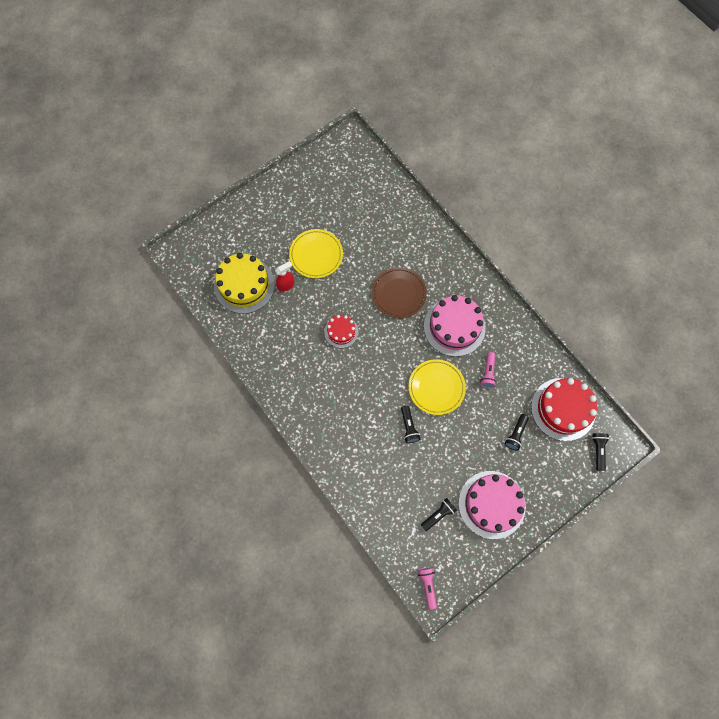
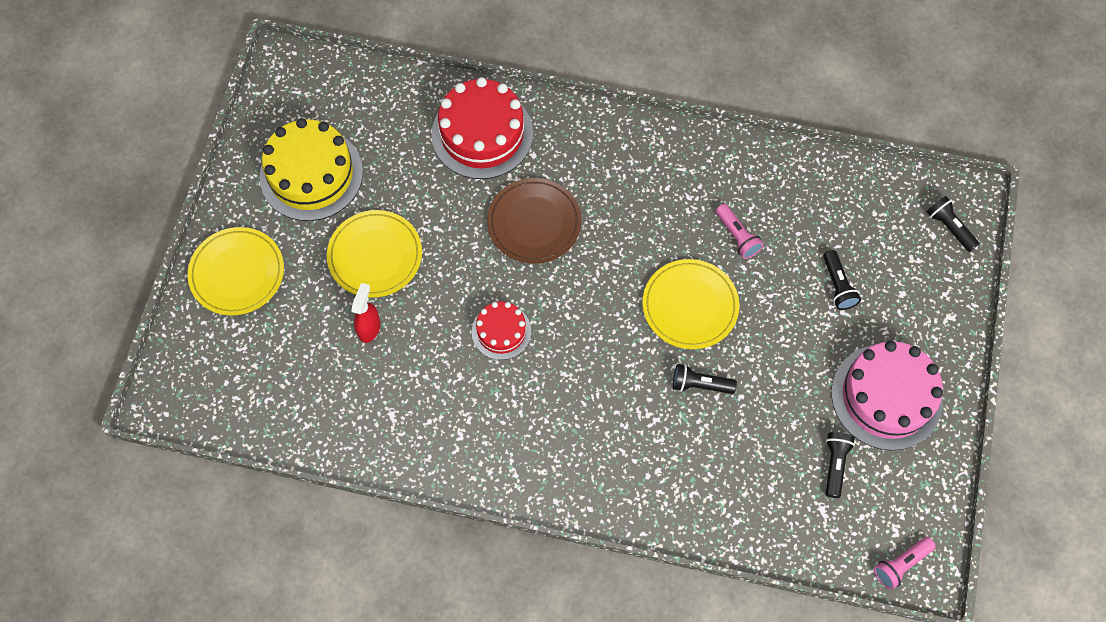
camera: 40 degrees left, 5 degrees down
yellow cake [214,253,275,314] -> yellow cake moved to [260,118,363,221]
black flashlight [401,406,420,443] -> black flashlight turned 150 degrees clockwise [673,364,737,394]
pink flashlight [417,567,437,609] -> pink flashlight turned 75 degrees counterclockwise [874,537,936,590]
pink cake [424,295,486,357] -> none
red cake [531,378,597,441] -> red cake moved to [431,77,533,179]
none -> yellow plate [188,227,284,315]

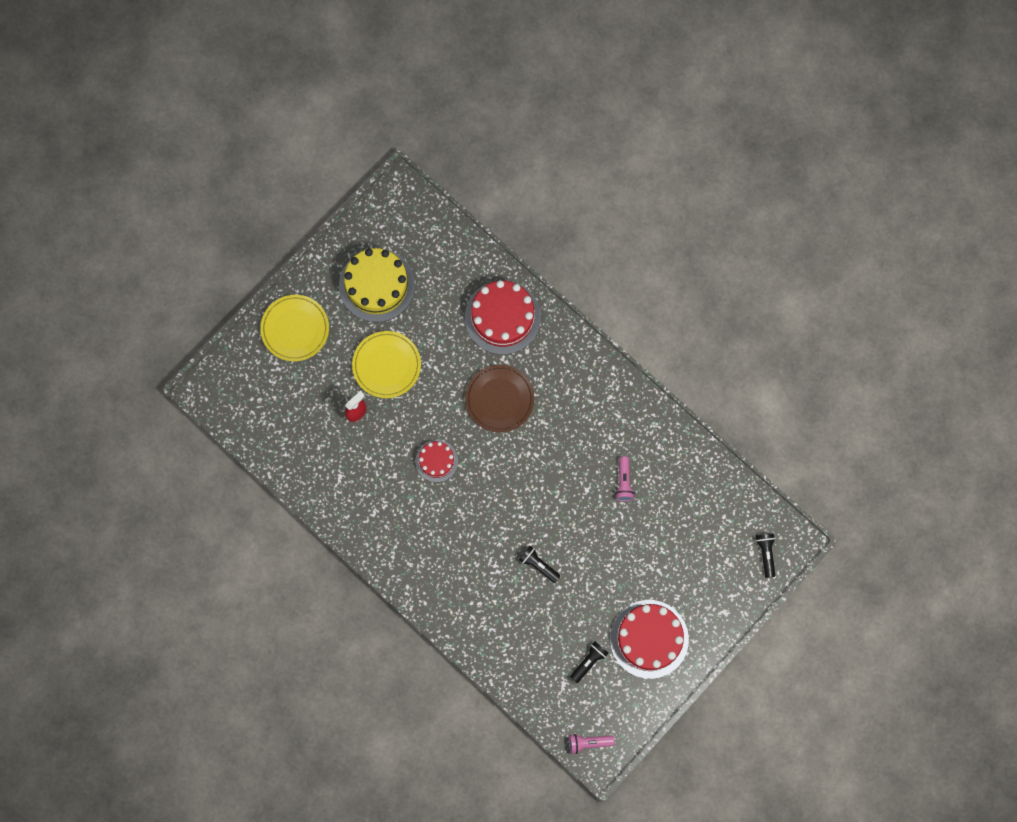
camera: 30 degrees right, 10 degrees up
yellow plate [642,259,739,349] -> none
black flashlight [823,250,861,310] -> none
pink cake [831,341,943,451] -> red cake [610,600,689,679]

